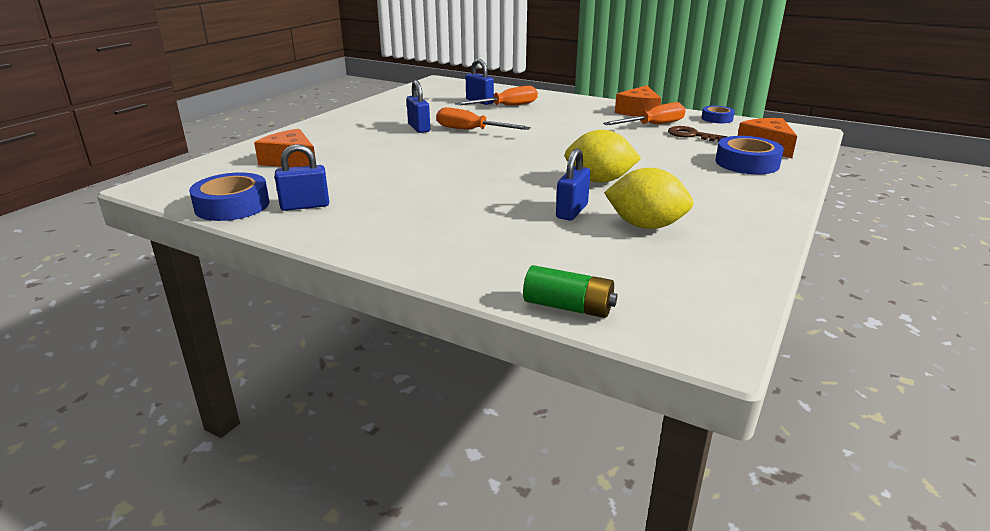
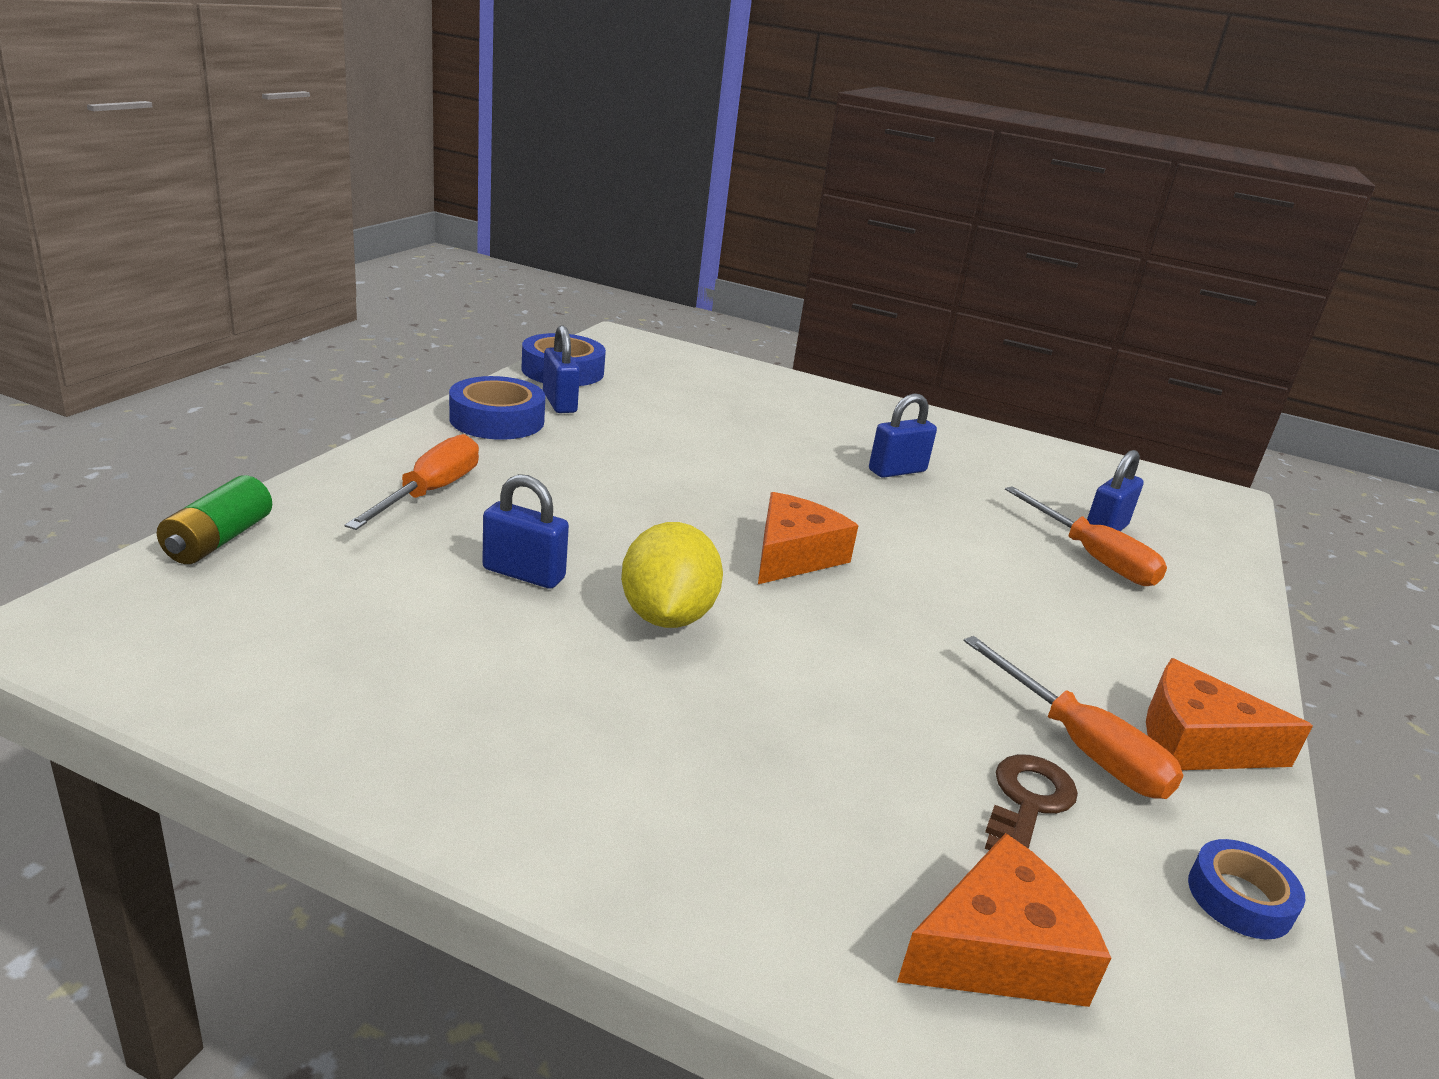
camera: 80 degrees right, 0 degrees up
orange cheese [254,129,315,168] -> orange cheese moved to [758,492,859,584]
orange screwdriver [436,107,531,130] -> orange screwdriver moved to [344,434,479,530]
yellow lemon [604,168,694,229] -> none
blue tape [716,136,784,174] -> blue tape moved to [449,376,545,440]

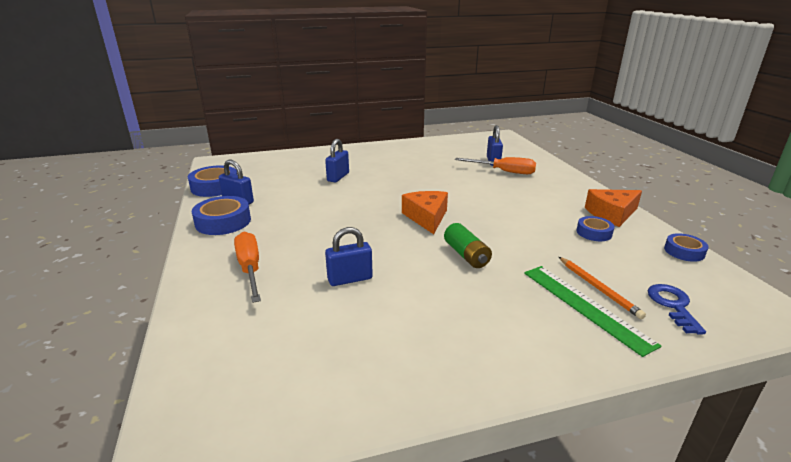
camera: 35 degrees left, 0 degrees up
green battery [157,475,272,564] -> green battery moved to [444,223,492,268]
yellow lemon [621,522,723,628] -> none
blue padlock [869,393,937,478] -> blue padlock moved to [325,139,349,182]
orange cheese [897,833,1111,1007] -> blue key [647,284,706,335]
orange screwdriver [964,636,1184,799] -> blue tape [576,216,614,241]
brown key [985,754,1078,850] -> none
none -> green ruler [524,266,662,357]
none -> orange pencil [559,257,646,319]

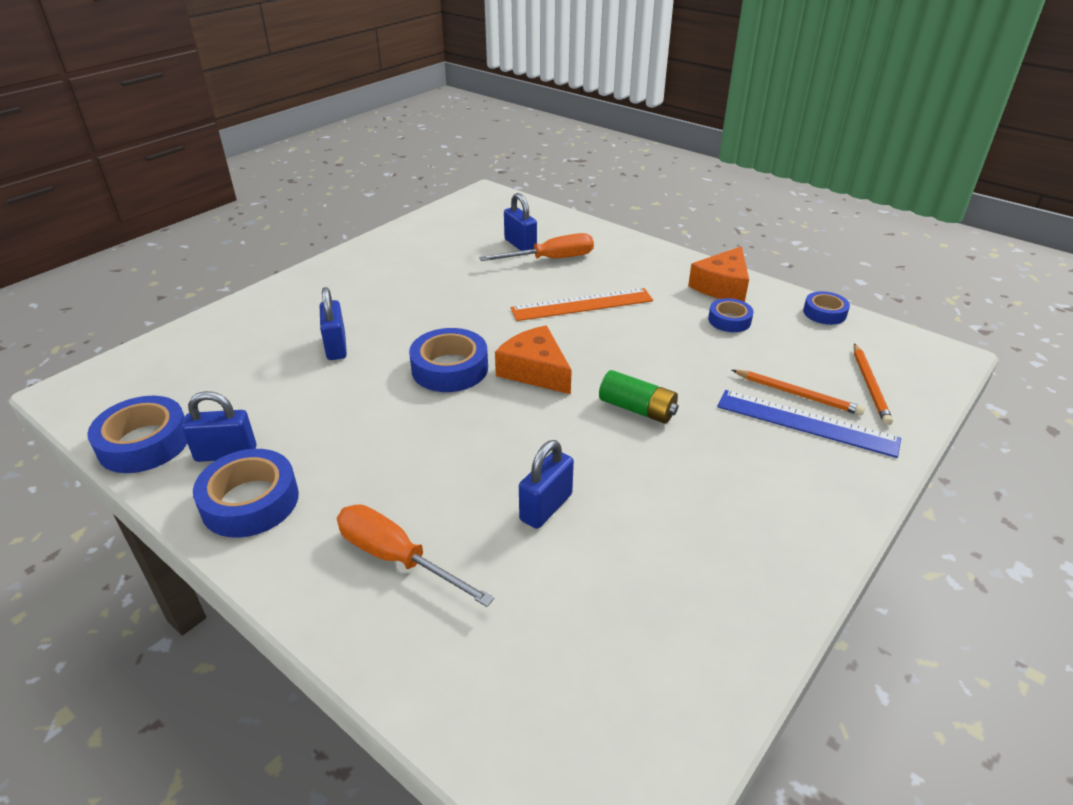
camera: 35 degrees left, 10 degrees up
green ruler [524,266,662,357] -> blue ruler [717,390,901,458]
blue key [647,284,706,335] -> orange pencil [854,343,893,425]
none -> blue tape [409,328,488,392]
none -> orange ruler [511,288,653,321]

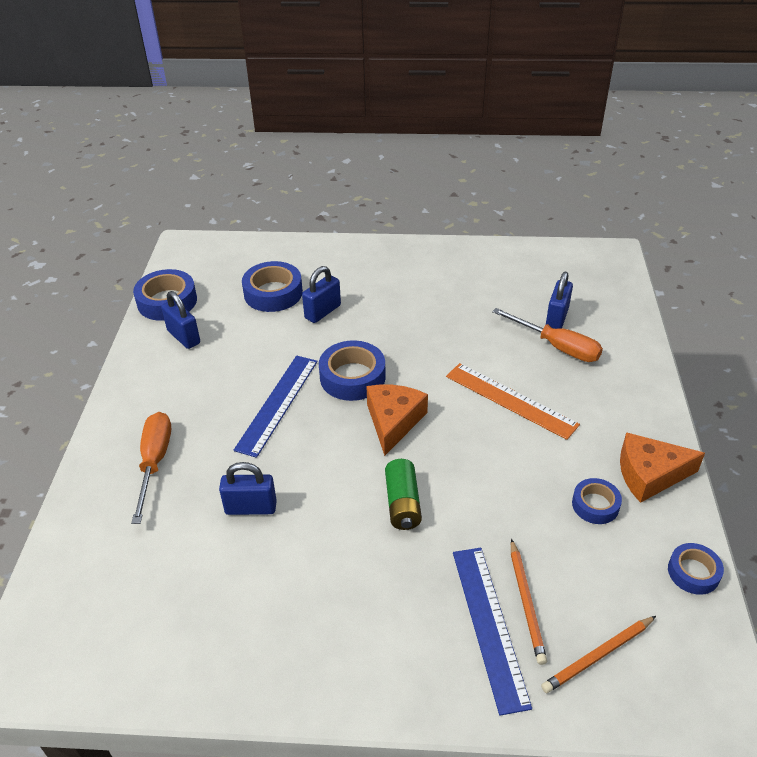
camera: 55 degrees right, 5 degrees up
blue tape [193,449,299,538] -> blue tape moved to [242,261,303,312]
none -> blue ruler [234,355,318,458]

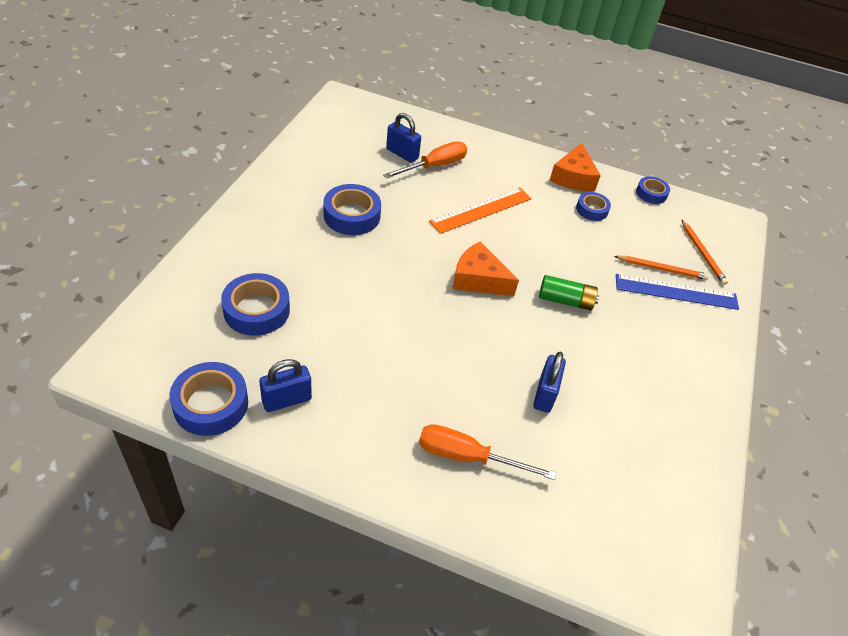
camera: 80 degrees left, 5 degrees up
blue ruler [234,355,318,458] -> none
blue padlock [302,266,341,323] -> none
blue tape [319,340,386,401] -> blue tape moved to [323,184,381,235]

